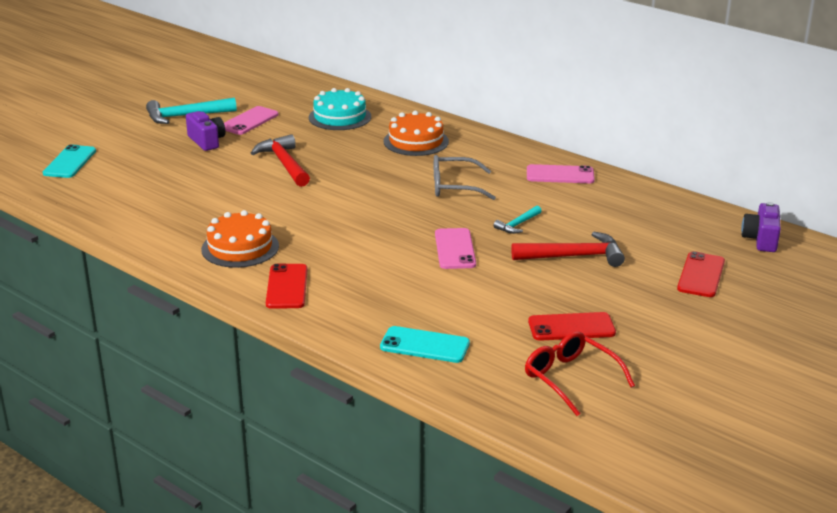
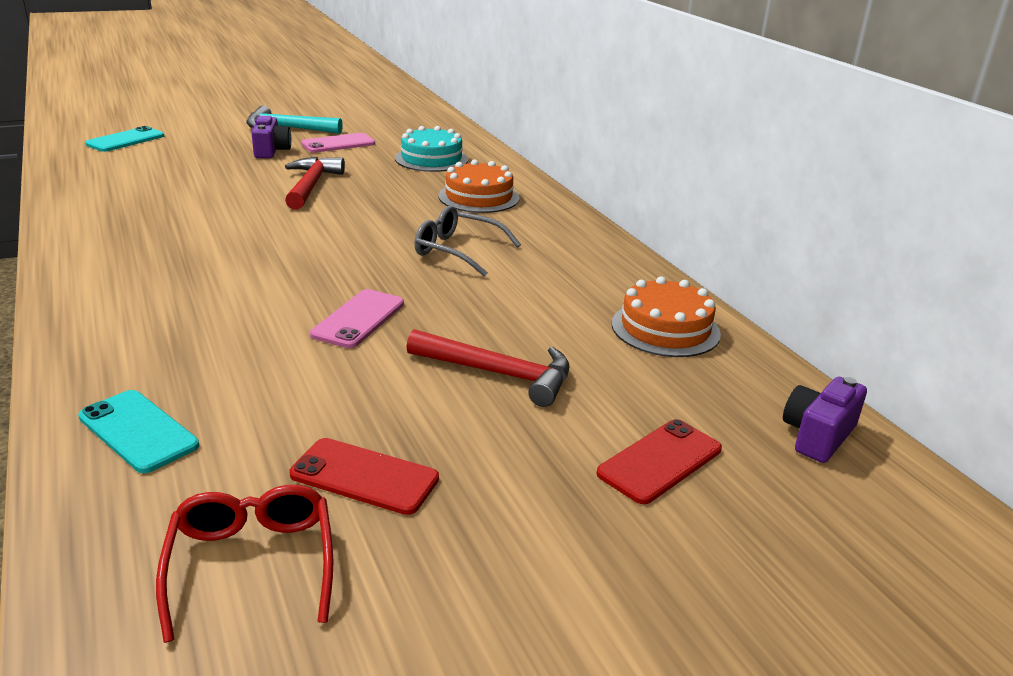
camera: 25 degrees right, 0 degrees up
orange cake [201,210,279,268] -> orange cake moved to [612,276,721,357]
red phone [266,263,308,309] -> none
turquoise hammer [493,206,542,234] -> none
pink phone [527,164,595,183] -> none

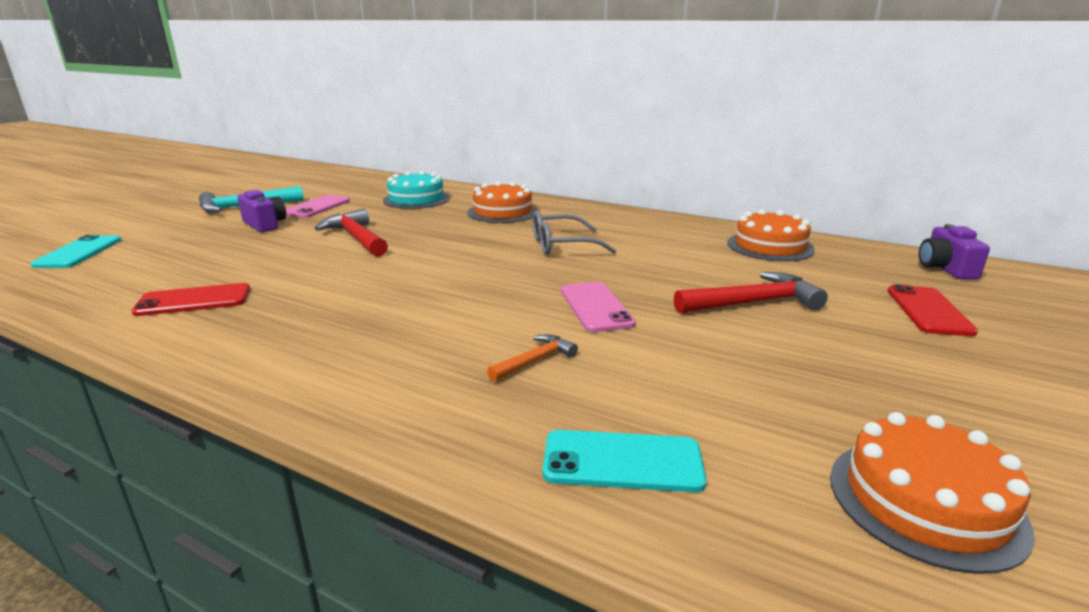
camera: 35 degrees left, 5 degrees down
red glasses [156,485,333,643] -> orange cake [830,412,1035,574]
red phone [289,438,439,515] -> red phone moved to [131,283,250,316]
none -> orange hammer [487,334,578,381]

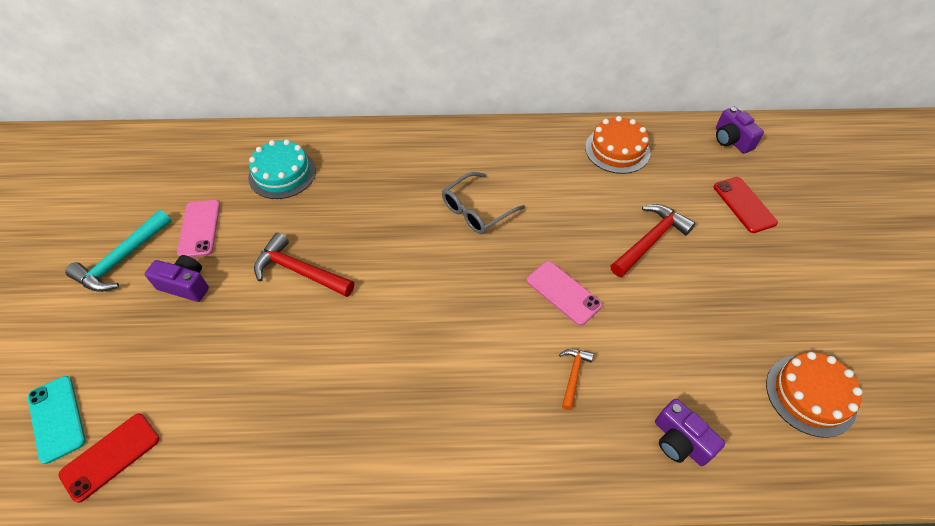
camera: 30 degrees left, 30 degrees up
red phone [131,283,250,316] -> red phone moved to [58,413,159,503]
orange cake [468,181,538,223] -> none
turquoise phone [543,430,707,492] -> purple camera [655,399,725,466]

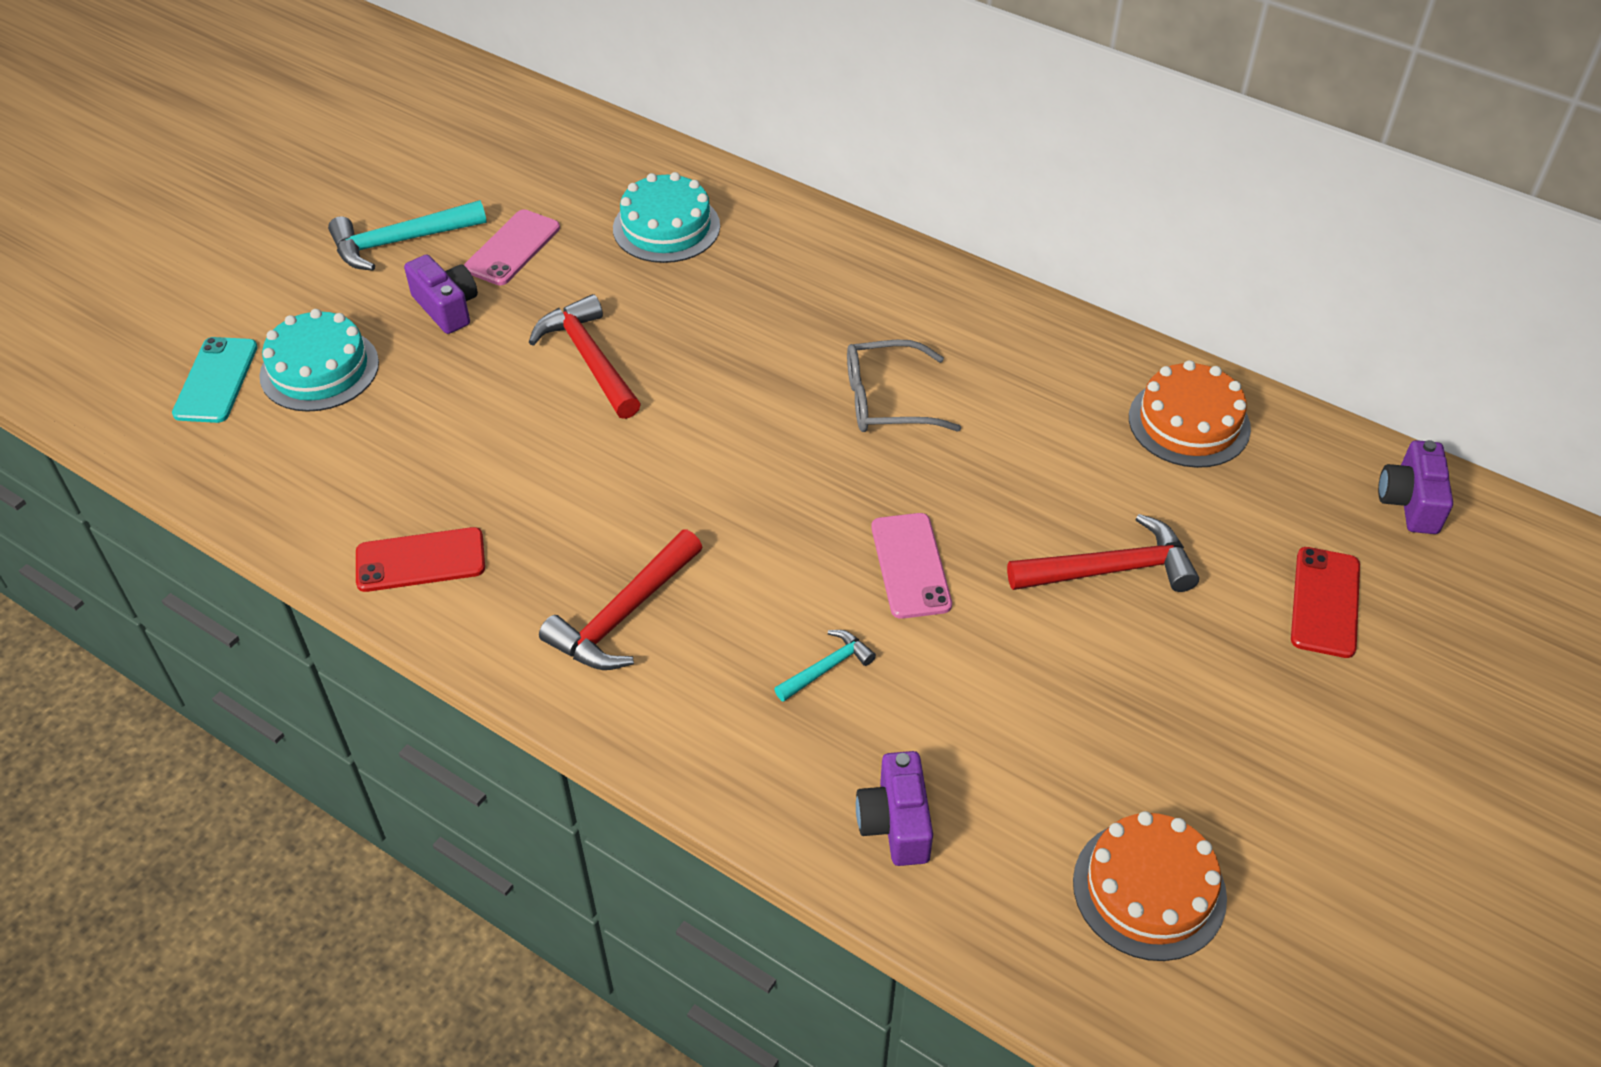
camera: 35 degrees right, 5 degrees down
red phone [58,413,159,503] -> red phone moved to [356,527,485,592]
orange hammer [559,349,594,410] -> turquoise hammer [774,630,876,702]
none -> turquoise cake [259,309,379,412]
none -> red hammer [539,530,702,670]

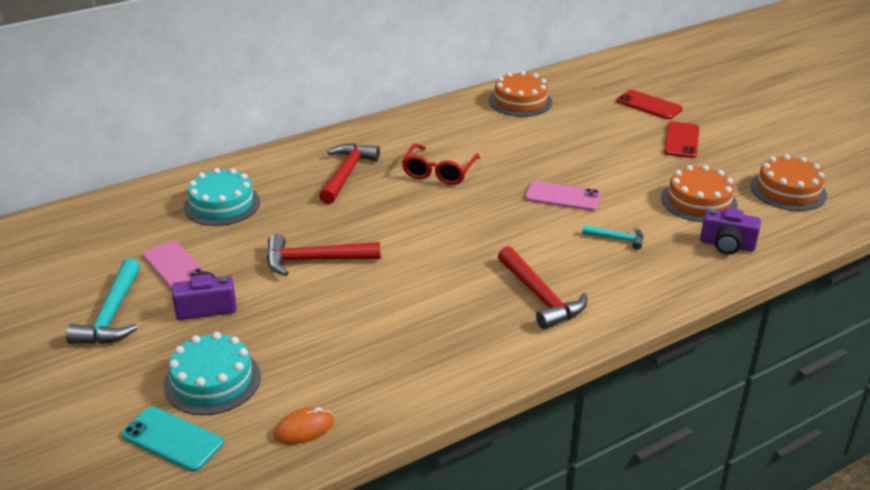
camera: 65 degrees left, 15 degrees down
red phone [356,527,485,592] -> red phone moved to [664,121,699,158]
turquoise hammer [774,630,876,702] -> turquoise hammer turned 120 degrees clockwise [582,225,643,250]
grey glasses [847,340,961,432] -> red glasses [402,144,480,185]
red hammer [1007,514,1199,592] -> red hammer moved to [319,143,380,204]
purple camera [1378,440,1453,534] -> none
none -> orange mouse [274,407,334,444]
none -> orange cake [661,165,738,222]

